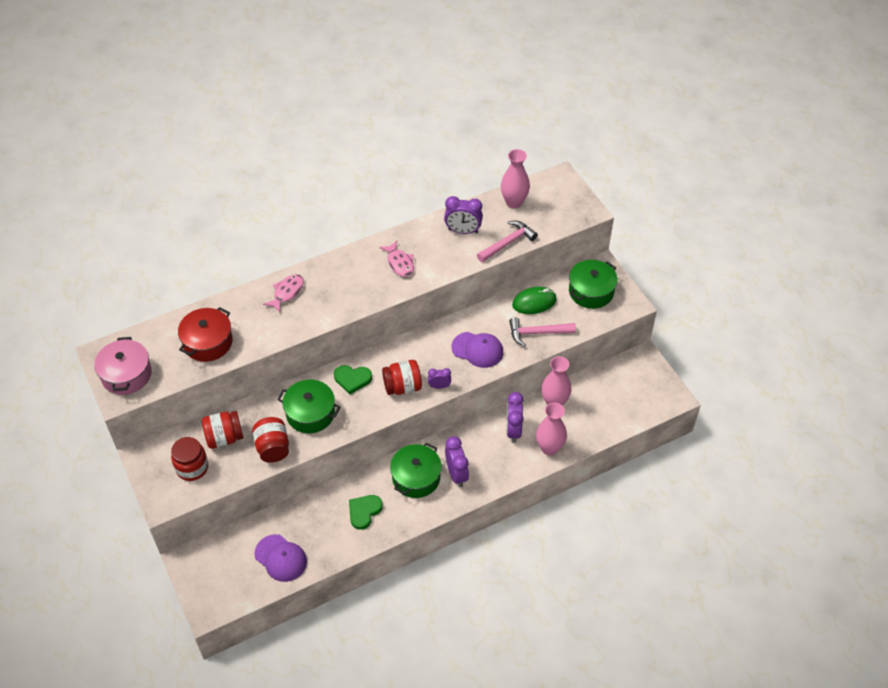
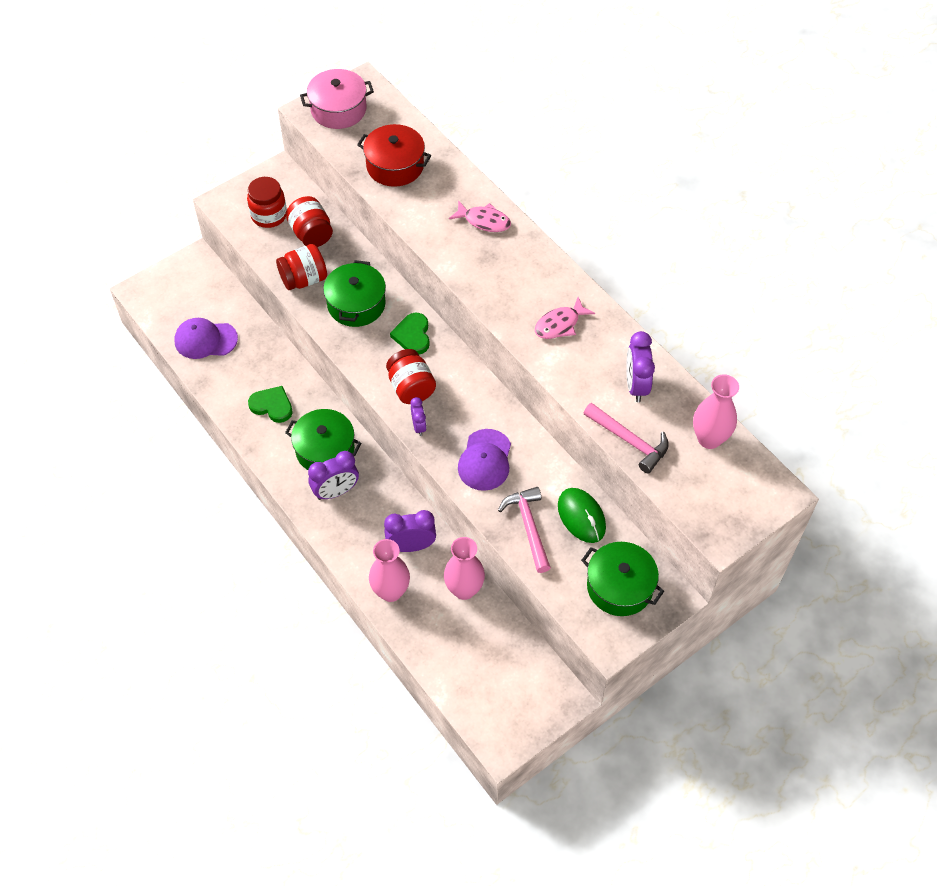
camera: 80 degrees right, 5 degrees up
purple cap [255,534,307,582] -> purple cap turned 60 degrees clockwise [175,318,238,359]

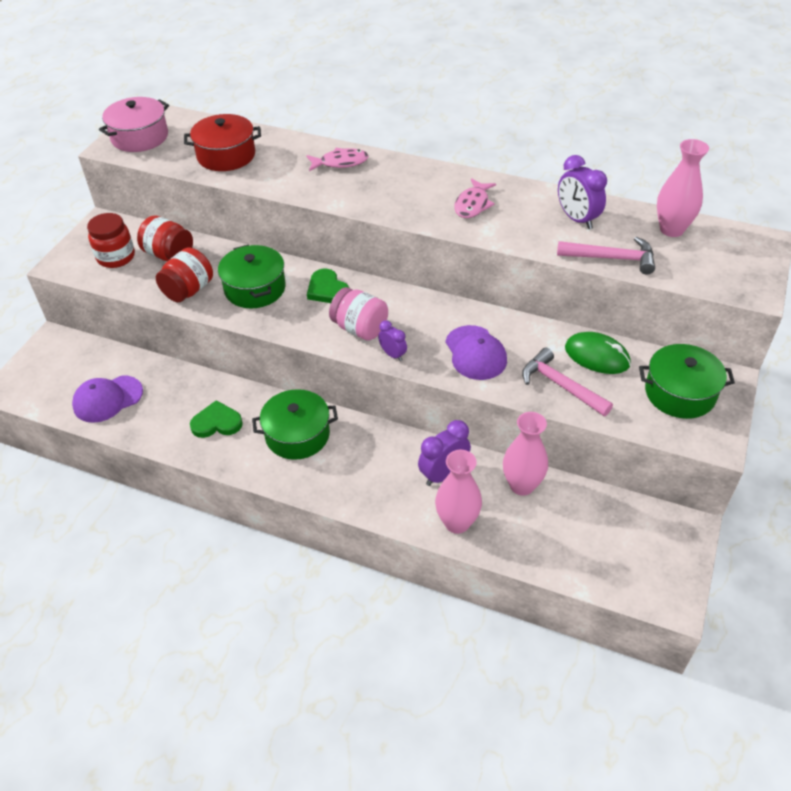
camera: 30 degrees left, 10 degrees down
purple clock [308,451,359,500] -> none
red jar [386,349,436,404] -> pink jar [329,287,388,341]

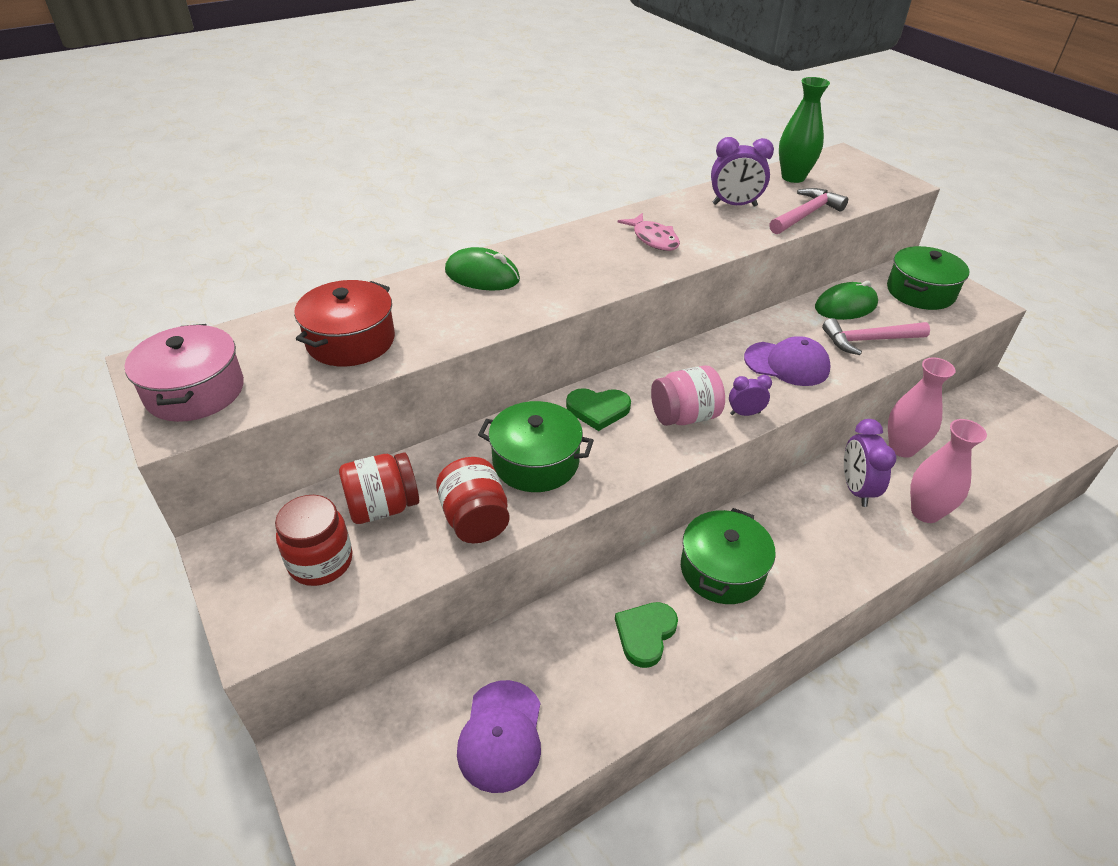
camera: 55 degrees left, 5 degrees down
pink fish [306,148,369,171] -> green mouse [445,247,520,290]
pink vase [657,139,709,237] -> green vase [779,77,830,183]

